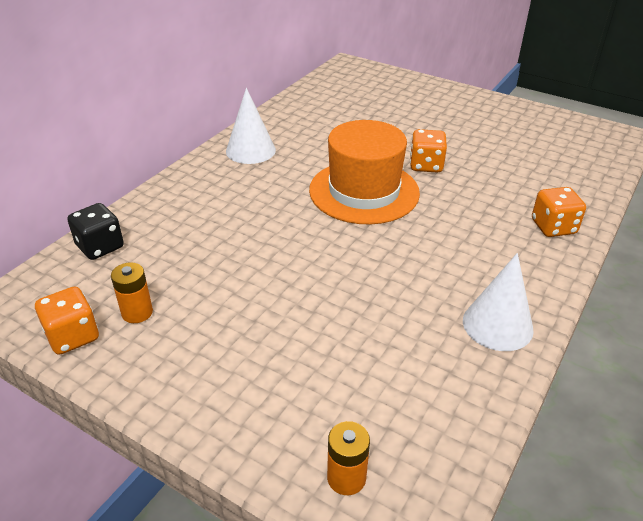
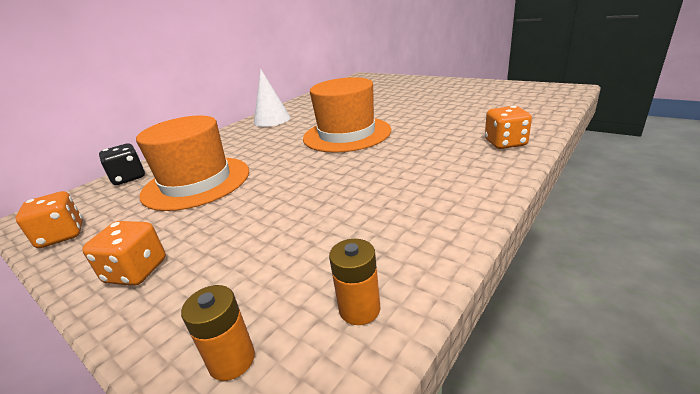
camera: 10 degrees right, 10 degrees down
orange battery [111,262,153,323] -> orange battery moved to [329,239,381,325]
orange dice [410,129,447,173] -> orange dice moved to [82,221,166,286]
white cone [463,253,534,351] -> none
none -> orange hat [136,115,249,211]

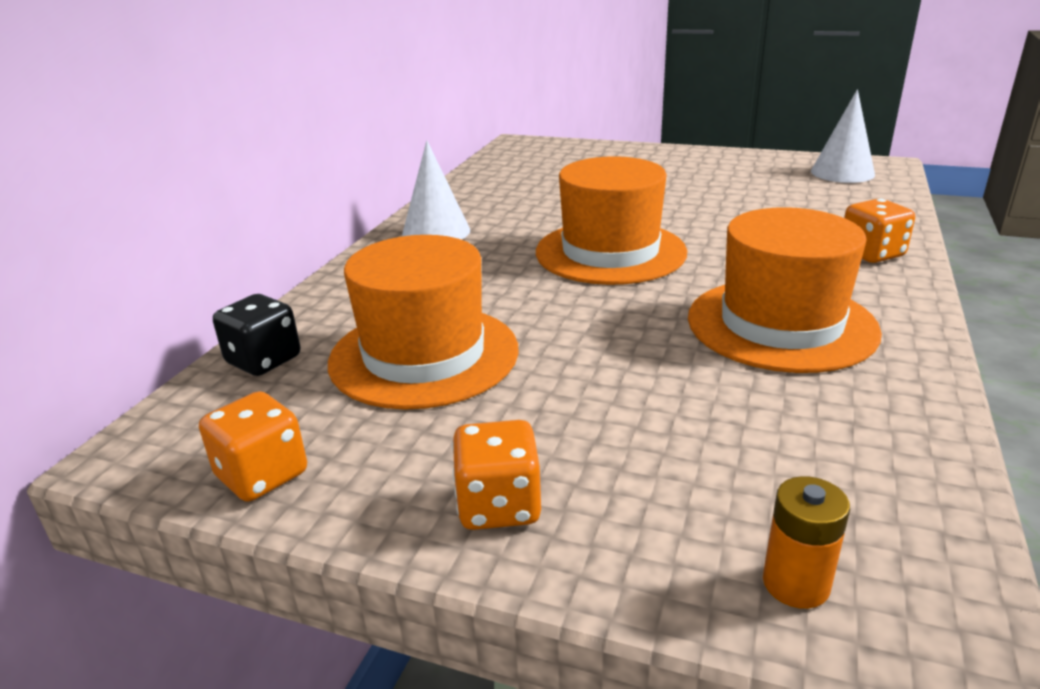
camera: 20 degrees left, 0 degrees up
orange battery [329,239,381,325] -> none
none -> orange hat [688,207,882,373]
none -> white cone [811,89,875,183]

